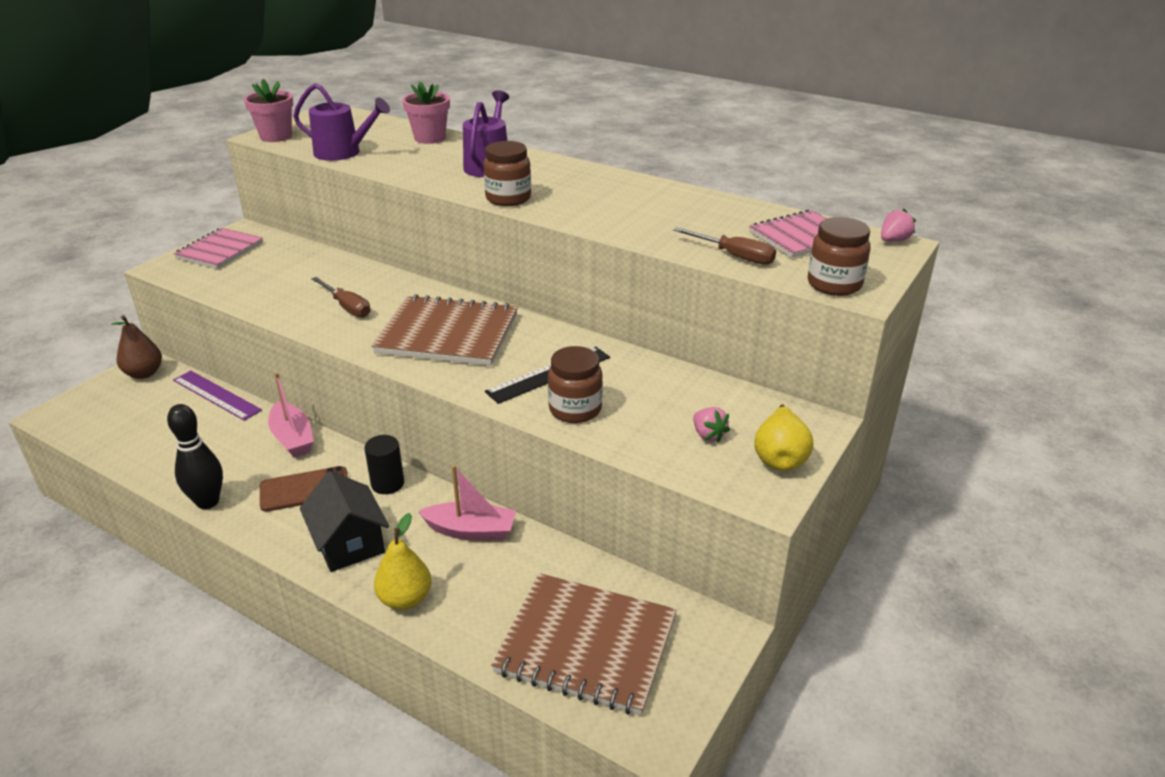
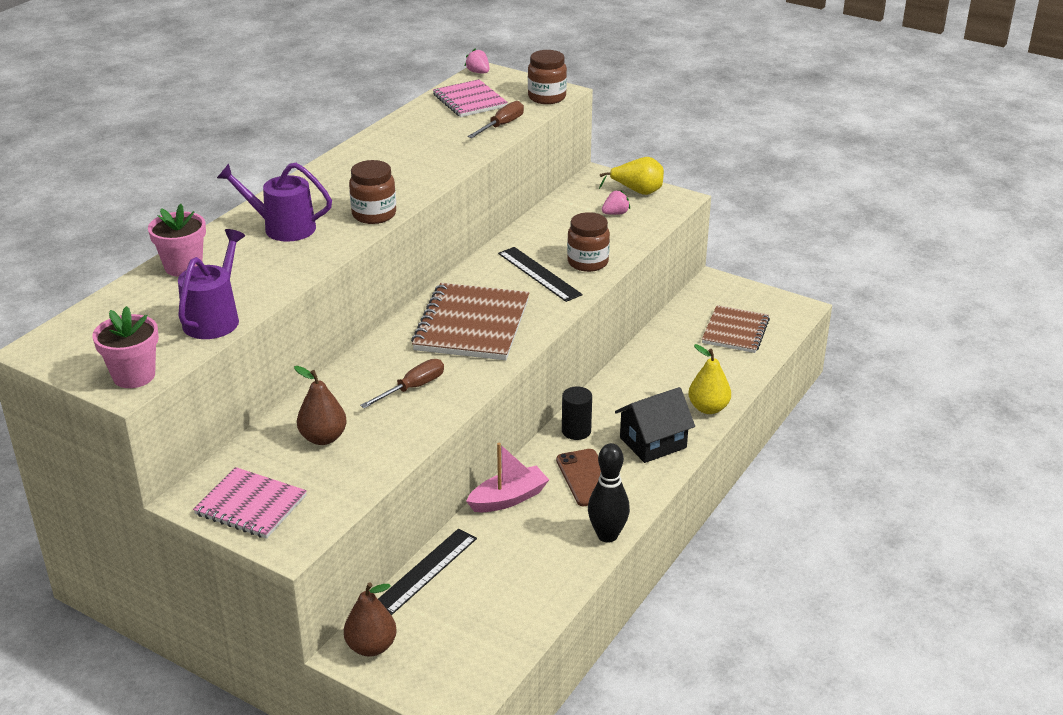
camera: 90 degrees left, 0 degrees up
purple ruler [173,371,262,421] -> black ruler [378,529,477,615]
pink boat [418,465,516,540] -> none
brown notebook [491,573,677,715] -> brown notebook [702,305,770,353], size x0.64
none -> brown pear [294,366,347,445]

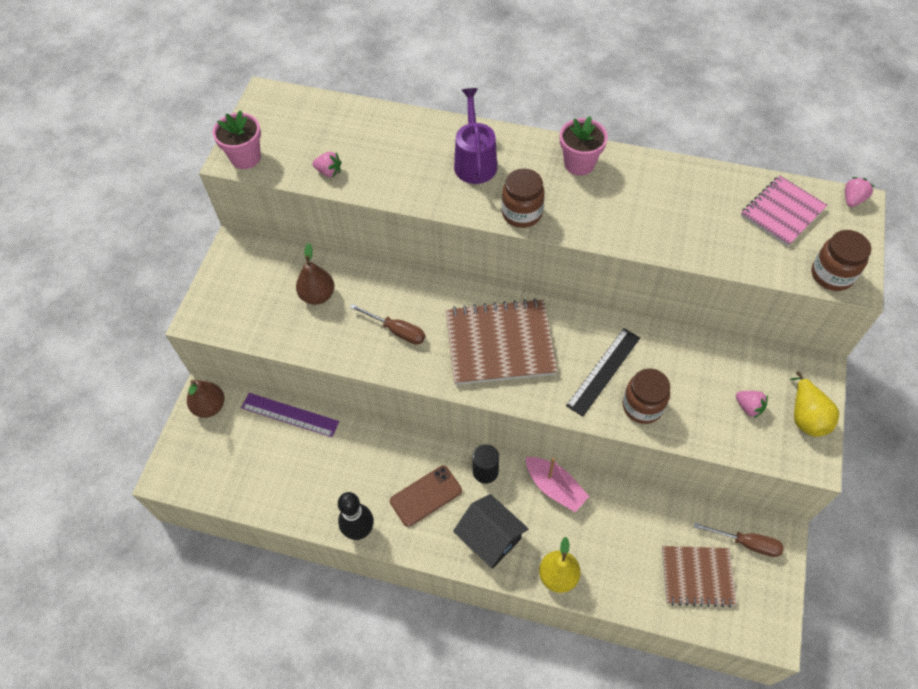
camera: 75 degrees right, 25 degrees up
pink flower pot [148,204,206,277] -> pink flower pot moved to [560,116,608,176]
purple watering can [178,229,245,339] -> pink strawberry [312,152,342,177]
pink notebook [193,467,307,539] -> none
black ruler [378,529,477,615] -> purple ruler [241,393,339,437]
pink boat [466,443,549,512] -> pink boat moved to [526,457,589,512]
brown screwdriver [468,101,524,138] -> brown screwdriver moved to [694,523,784,557]

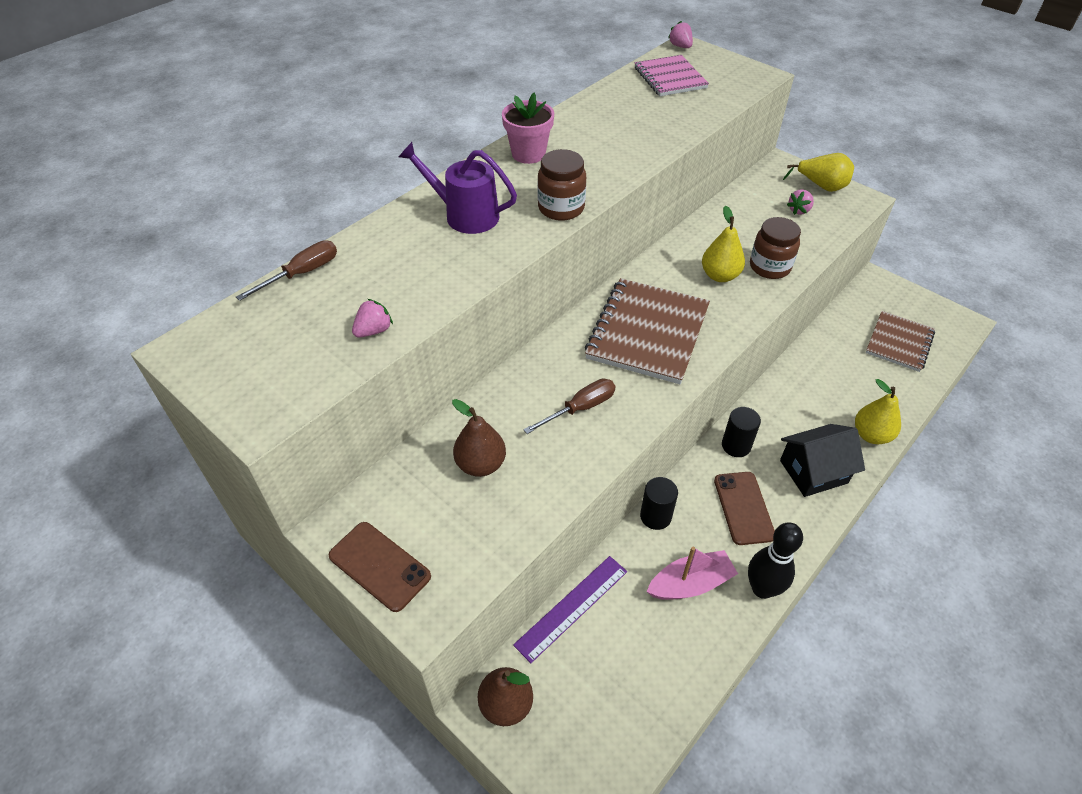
camera: 65 degrees left, 10 degrees down
pink flower pot [213,110,261,169] -> none
pink boat [526,457,589,512] -> pink boat moved to [647,547,738,600]
black ruler [566,328,640,417] -> yellow pear [702,206,745,282]
brown screwdriver [694,523,784,557] -> brown screwdriver moved to [236,240,337,301]
pink strawberry [736,391,768,418] -> pink strawberry turned 150 degrees clockwise [787,189,814,215]
brown jar [812,230,871,291] -> none
none -> brown phone [329,522,431,612]
none -> black cylinder [640,477,678,530]

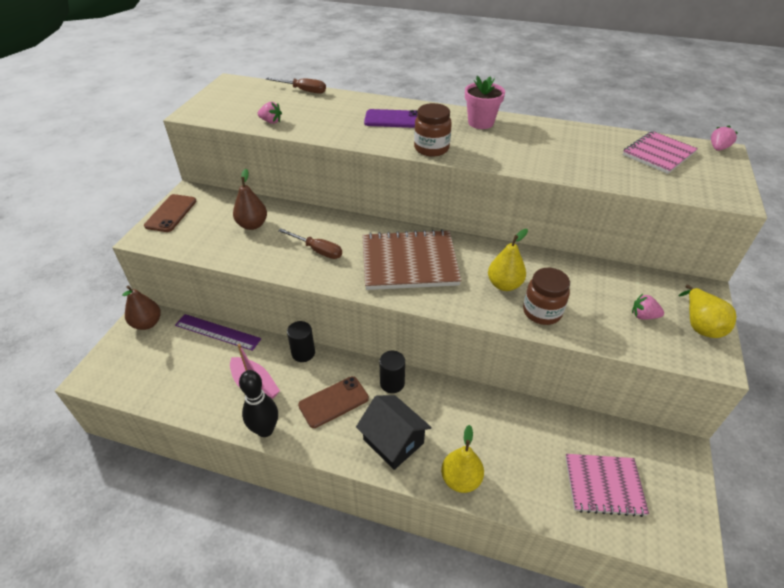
camera: 65 degrees right, 5 degrees down
purple watering can [399,142,517,234] -> purple phone [364,109,418,128]
brown notebook [866,311,935,372] -> pink notebook [565,454,649,517]

